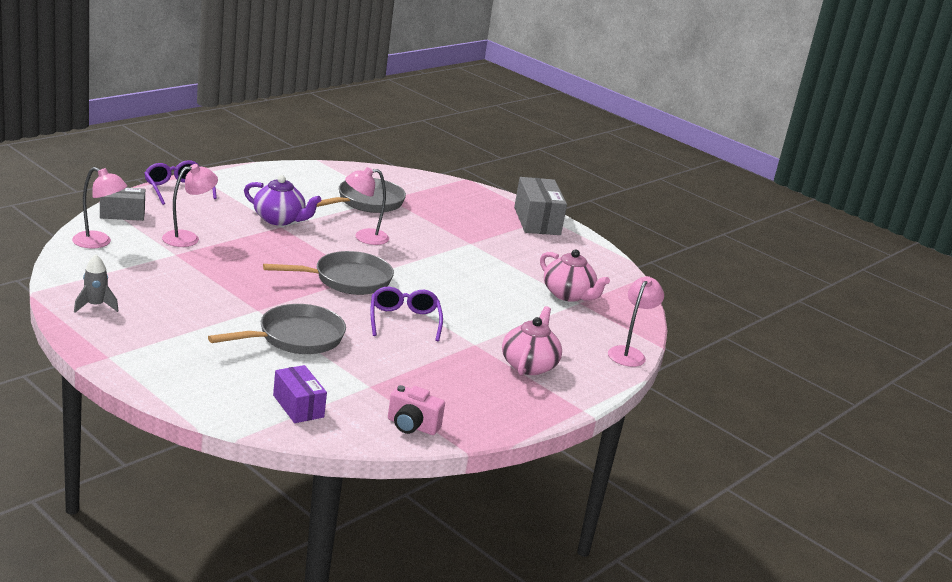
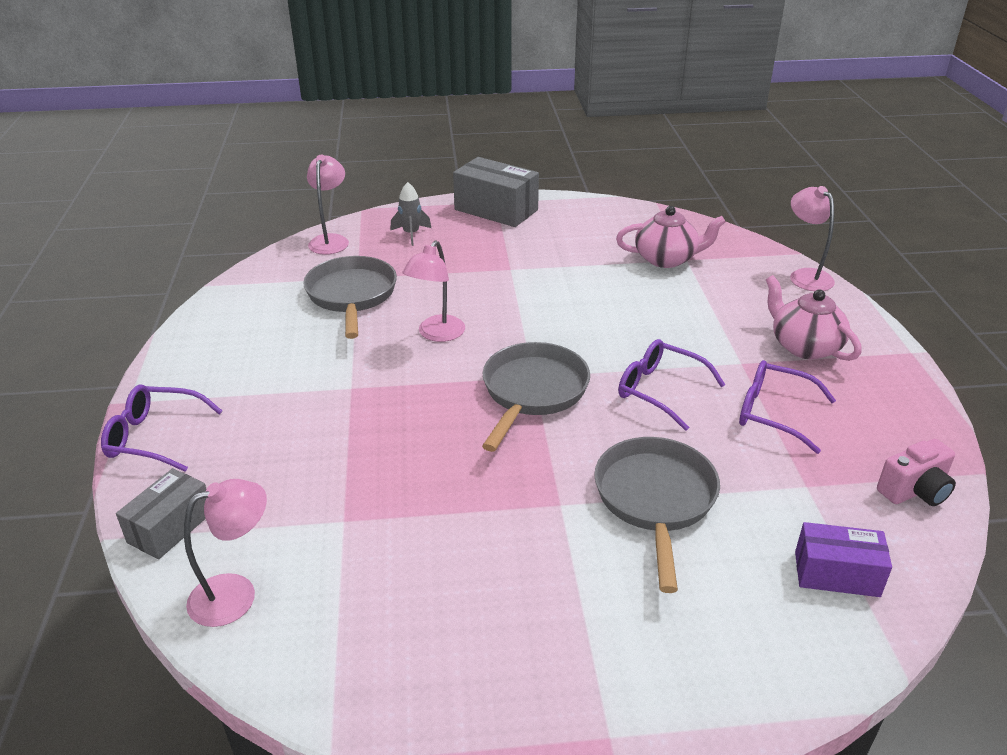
camera: 45 degrees left, 10 degrees up
grey rocket [74,255,119,313] -> grey rocket moved to [390,182,431,246]
pink lamp [162,164,218,247] -> pink lamp moved to [307,155,349,255]
purple teapot [244,175,321,226] -> none
none -> purple glasses [739,360,836,454]

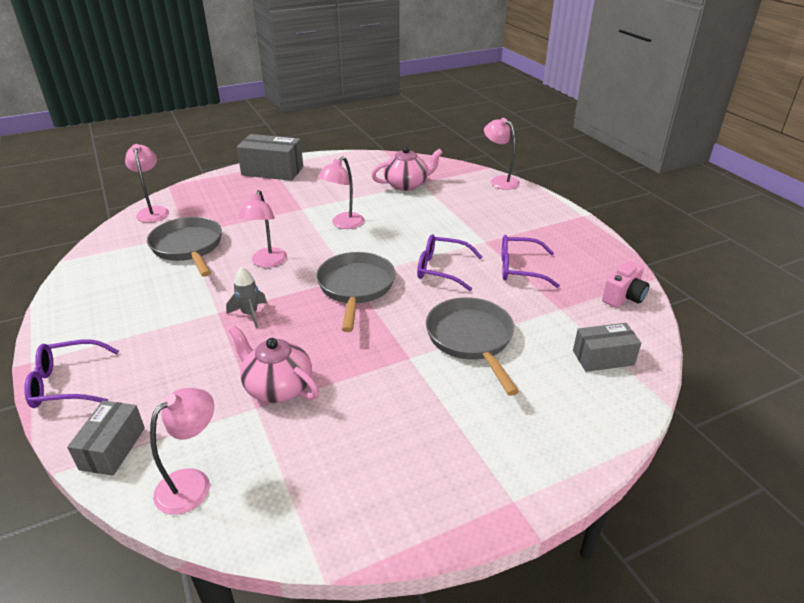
camera: 20 degrees left, 0 degrees up
grey rocket [390,182,431,246] -> grey rocket moved to [226,267,267,328]
pink teapot [766,275,862,361] -> pink teapot moved to [229,326,319,403]
purple box [795,522,892,597] -> grey box [573,323,641,372]
none -> pink lamp [318,157,364,229]

